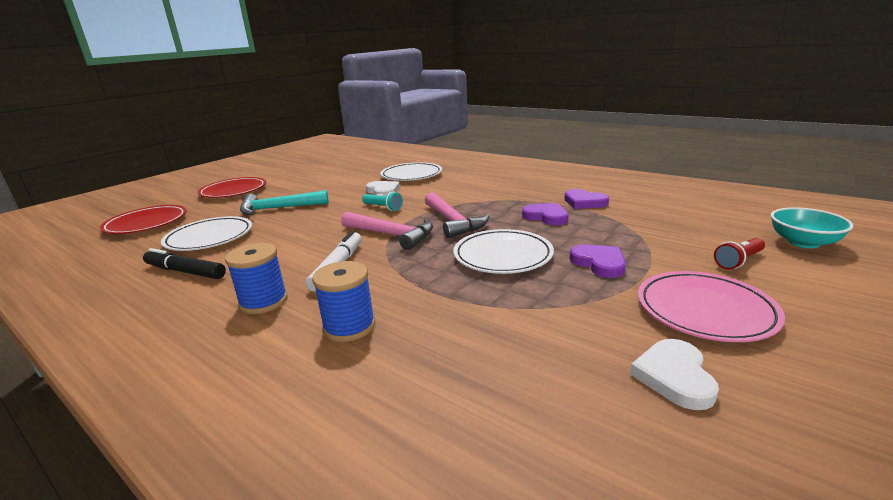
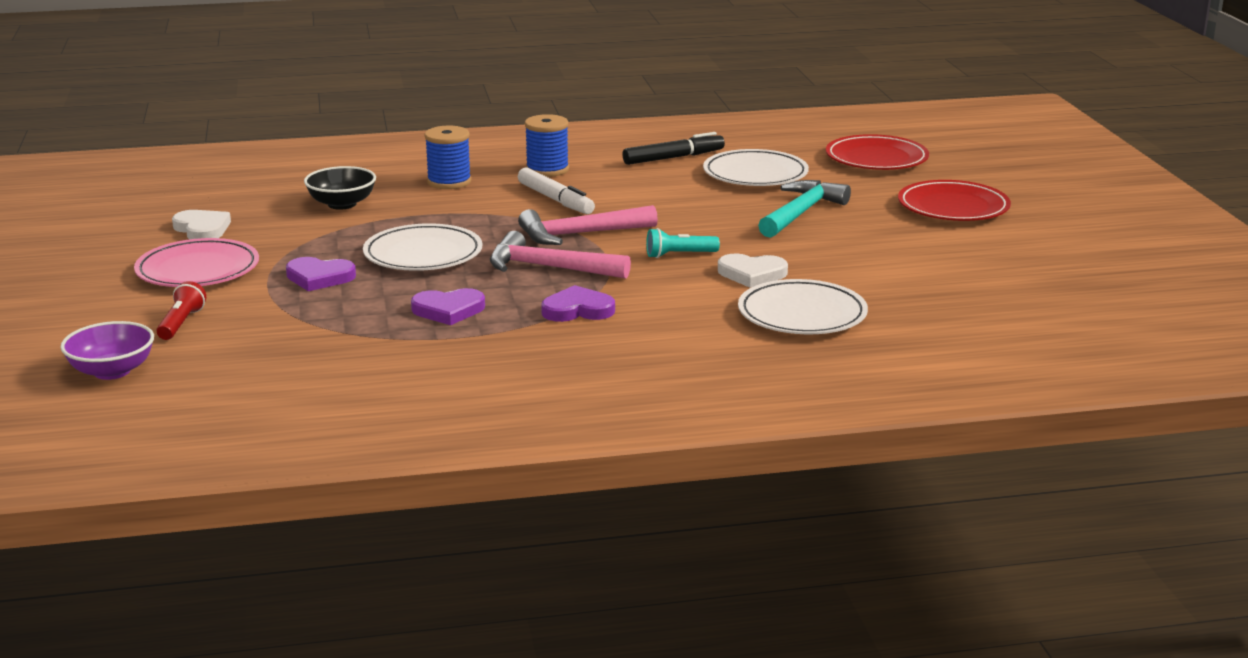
camera: 130 degrees right, 0 degrees up
purple heart [565,189,609,209] -> purple heart moved to [541,285,615,322]
turquoise bowl [771,207,854,248] -> purple bowl [61,321,154,380]
none -> black bowl [304,166,376,210]

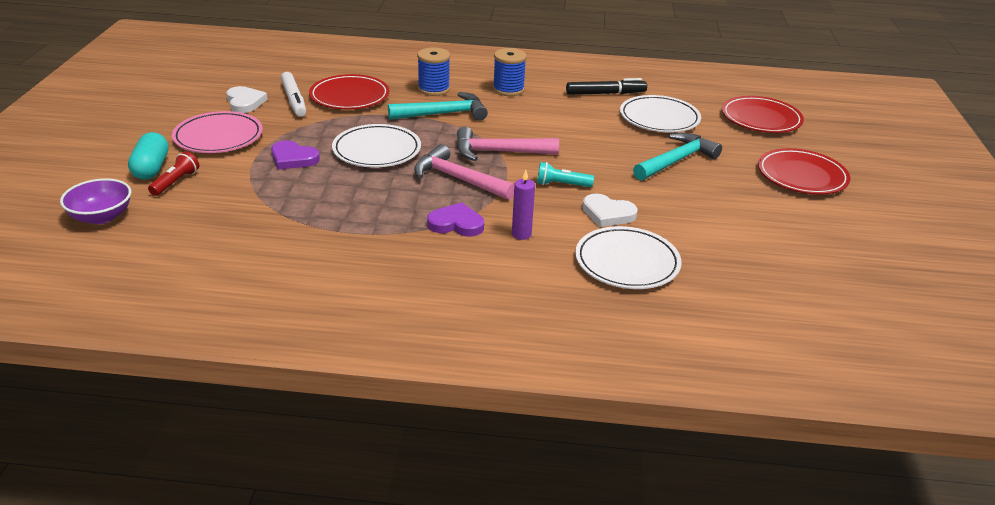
camera: 15 degrees right, 10 degrees up
black bowl [304,166,376,210] -> red plate [309,74,389,109]
purple heart [411,288,485,325] -> none
white marker [518,168,595,214] -> white marker moved to [281,72,306,117]
none -> turquoise capsule [128,132,168,180]
none -> turquoise hammer [388,92,488,121]
none -> purple candle [512,170,535,240]

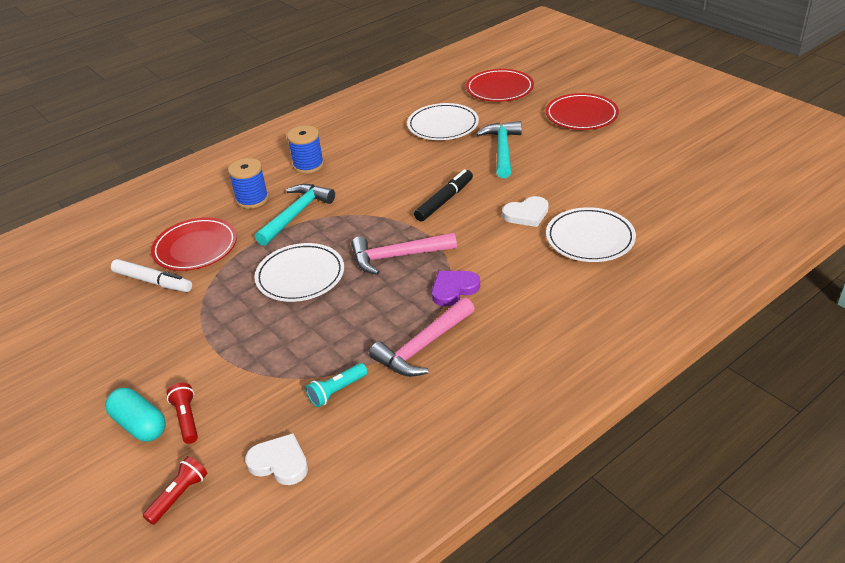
camera: 40 degrees left, 5 degrees up
purple bowl [60,178,131,224] -> red flashlight [143,456,207,525]
pink plate [172,111,263,153] -> none
white heart [226,86,268,113] -> white heart moved to [245,433,308,485]
purple heart [271,140,320,170] -> none
pink hammer [457,127,559,161] -> pink hammer moved to [369,297,475,377]
purple candle [512,170,535,240] -> none
turquoise flashlight [537,162,594,187] -> turquoise flashlight moved to [306,363,368,407]
black marker [566,78,647,95] -> black marker moved to [414,169,473,221]

